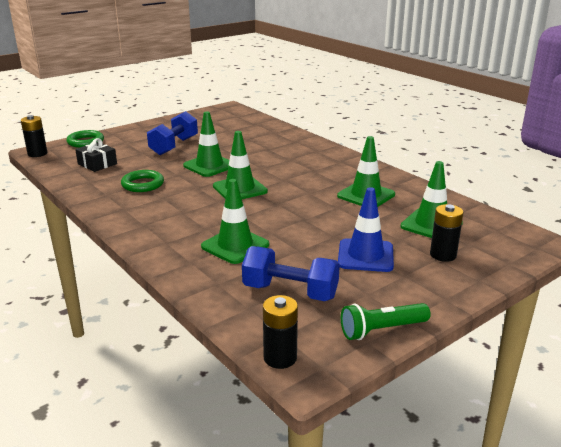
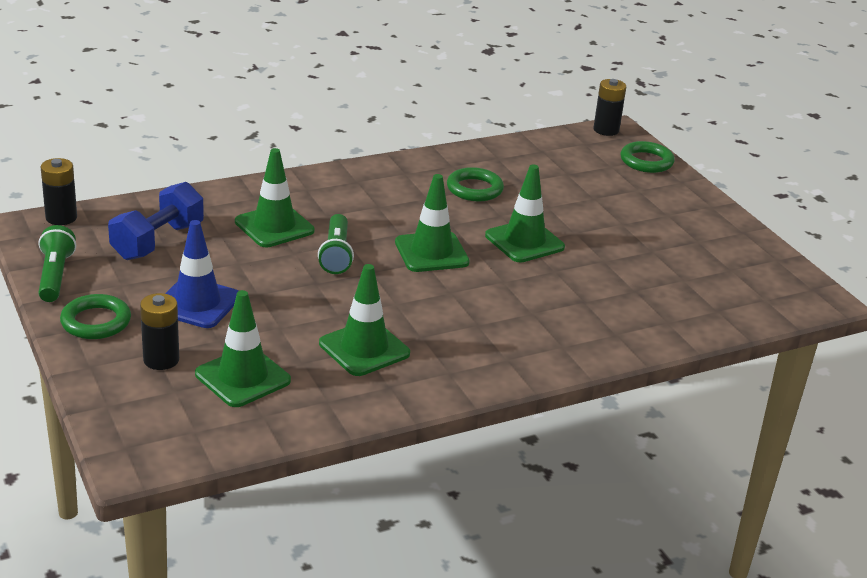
camera: 100 degrees right, 5 degrees up
black gift [75,138,117,172] -> none
blue dumbbell [147,111,198,155] -> none
none -> green ring [60,294,131,339]
none -> green flashlight [318,214,354,274]

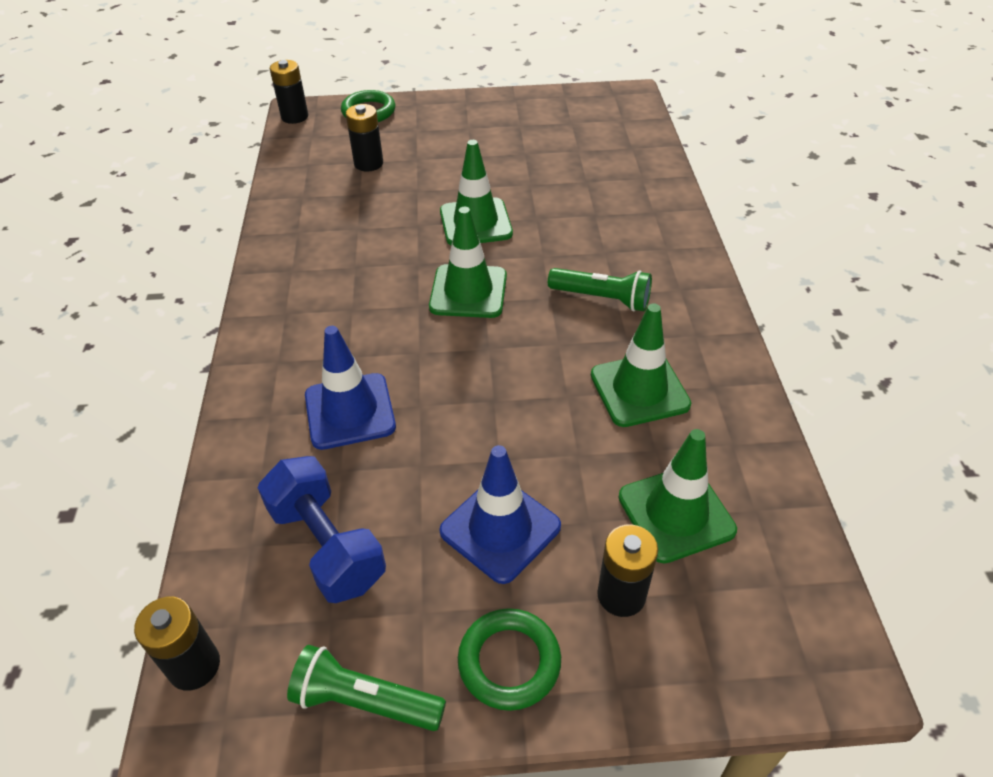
camera: 65 degrees left, 15 degrees up
green traffic cone [235,148,315,247] -> blue traffic cone [305,326,396,450]
green flashlight [318,214,354,274] -> green flashlight moved to [548,268,652,312]
green ring [447,167,504,201] -> none
none -> black battery [346,104,383,172]

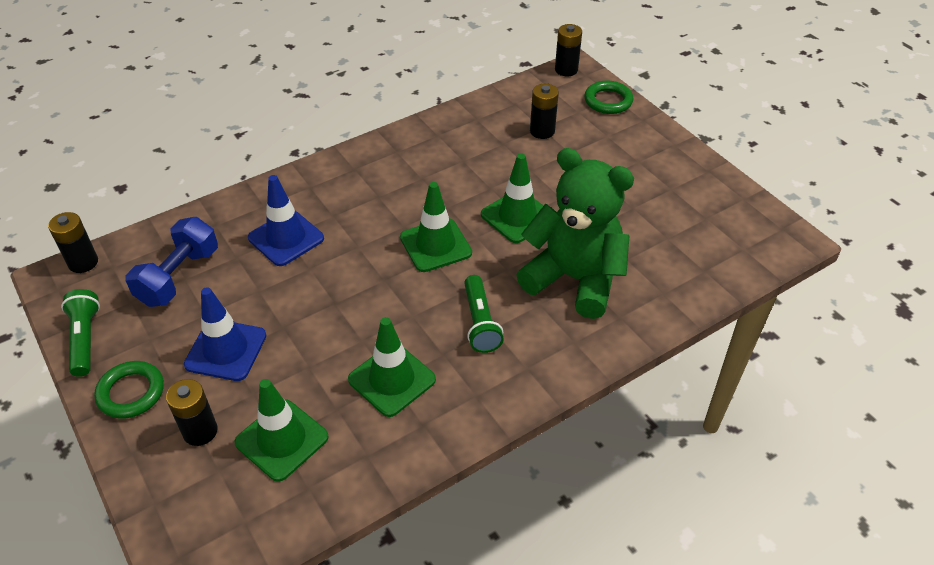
camera: 60 degrees right, 0 degrees up
none -> green teddy bear [516,148,634,319]

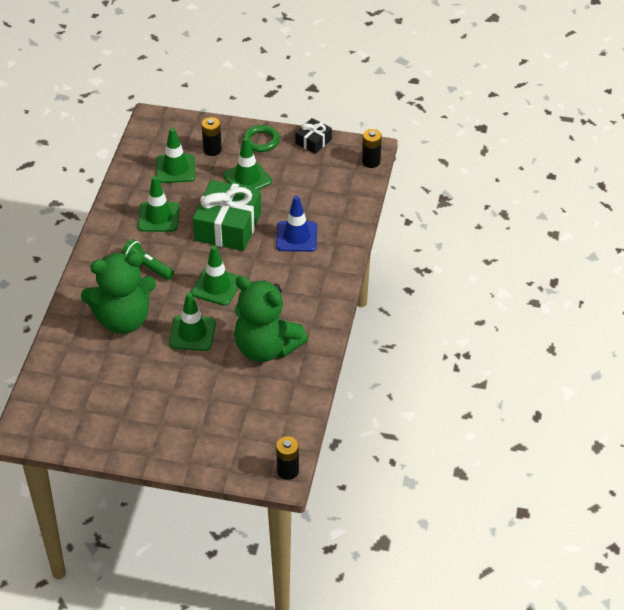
camera: 135 degrees right, 0 degrees up
green flashlight [61,289,100,377] -> black gift [295,118,332,154]
blue dumbbell [125,217,218,307] -> none
blue traffic cone [184,287,266,381] -> green traffic cone [223,137,272,189]
black battery [530,84,559,139] -> none
green ring [584,81,633,114] -> none
none -> green gift [193,180,261,251]
none -> green teddy bear [234,276,308,362]

